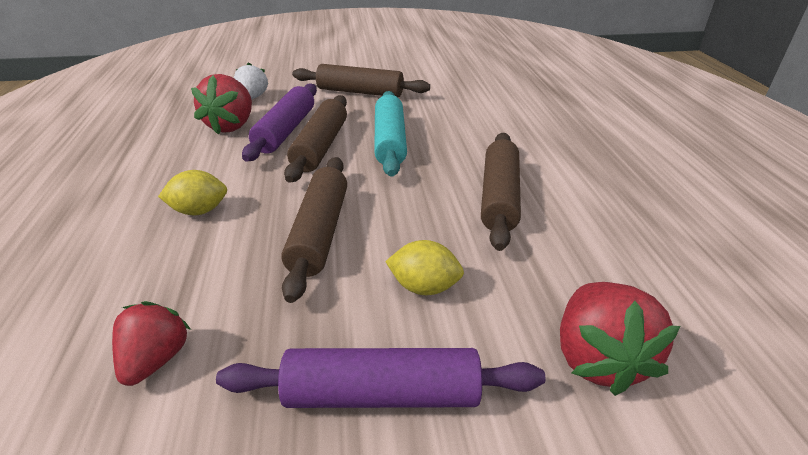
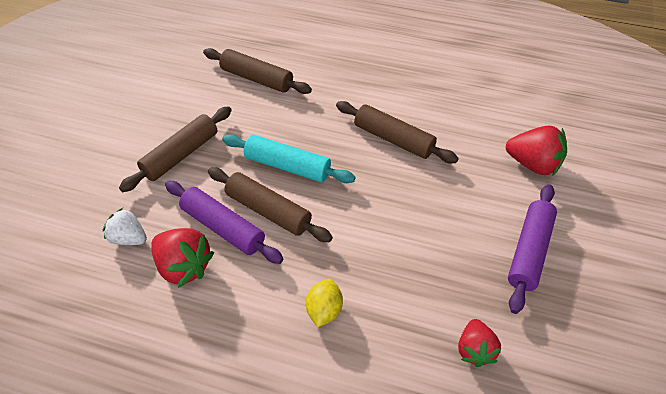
camera: 65 degrees left, 15 degrees up
red strawberry [112,301,191,386] -> red strawberry turned 120 degrees counterclockwise [458,319,502,367]
brown rolling pin [281,157,347,303] -> brown rolling pin moved to [203,48,312,94]
yellow lemon [385,240,464,295] -> none

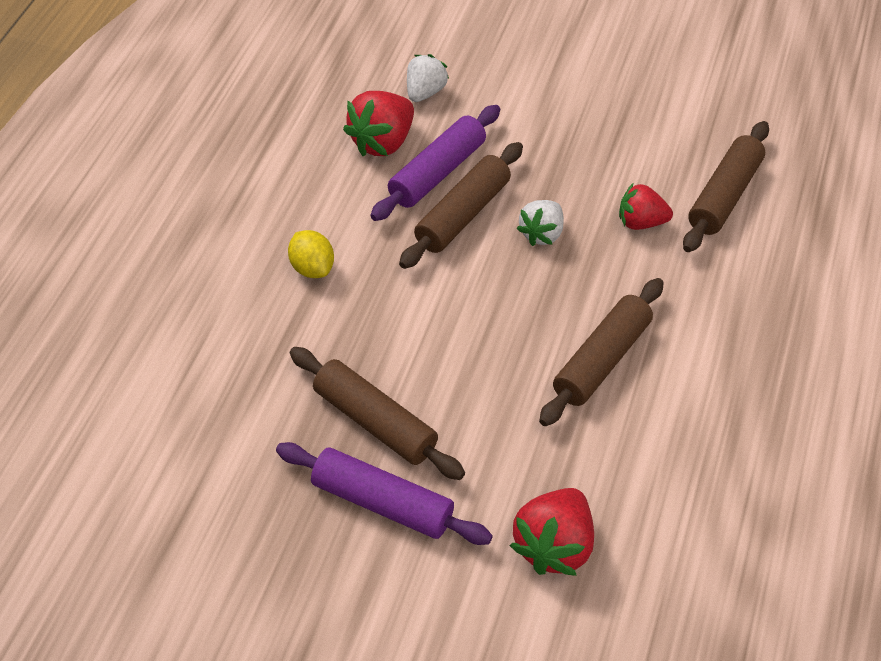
camera: 90 degrees right, 0 degrees up
brown rolling pin [119,106,232,192] -> brown rolling pin moved to [290,347,465,480]
turquoise rolling pin [222,134,355,183] -> white strawberry [517,200,564,246]
yellow lemon [306,279,343,327] -> yellow lemon turned 45 degrees clockwise [288,230,334,278]
red strawberry [458,319,502,367] -> red strawberry moved to [619,183,673,230]

